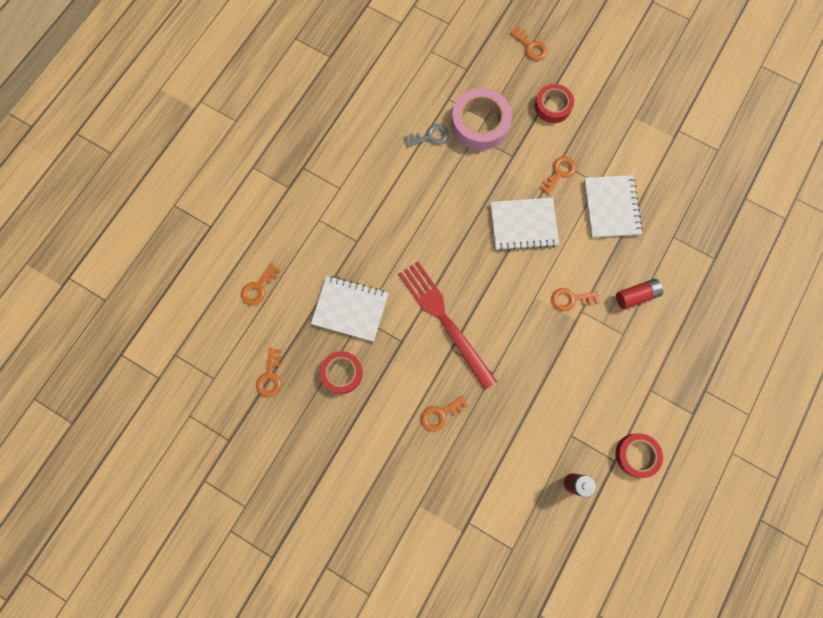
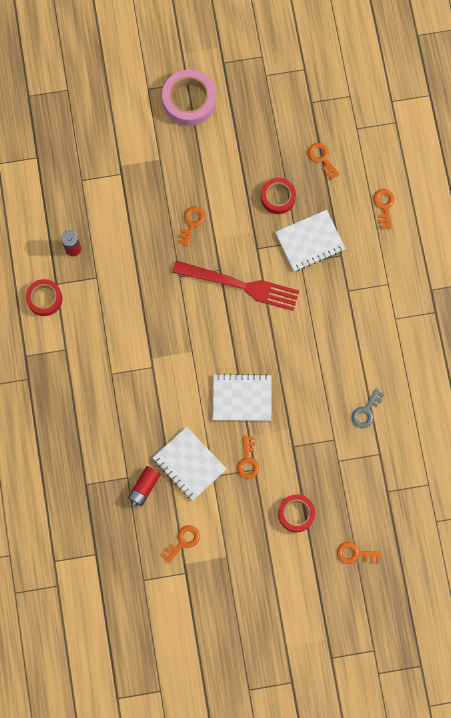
camera: 140 degrees right, 0 degrees up
pink tape [451,88,512,150] -> pink tape moved to [162,70,216,126]
white notebook [491,198,559,251] -> white notebook turned 45 degrees clockwise [213,373,272,421]
orange key [551,288,600,311] -> orange key moved to [162,525,200,563]
red battery [616,279,663,309] -> red battery moved to [128,466,161,506]

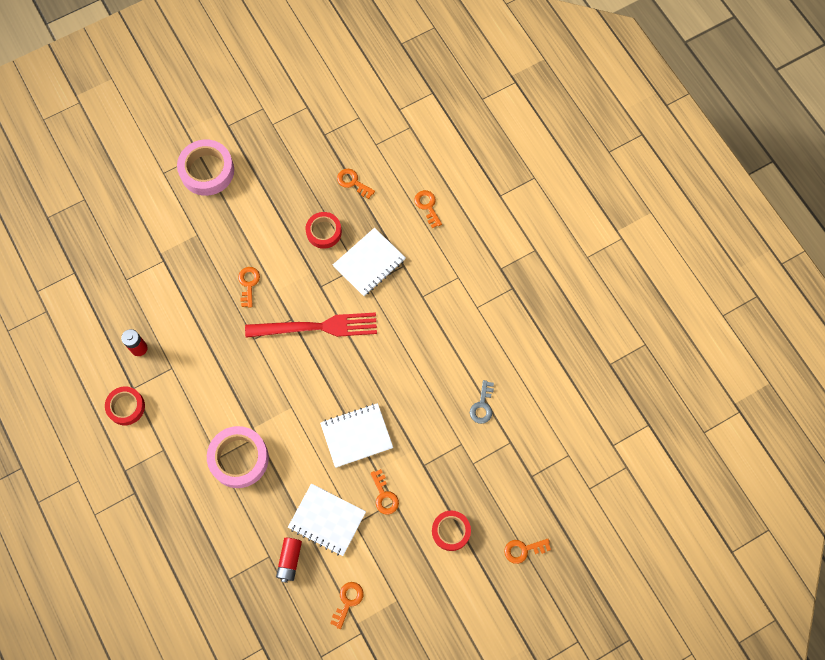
camera: 20 degrees left, 5 degrees down
none -> pink tape [207,426,269,488]

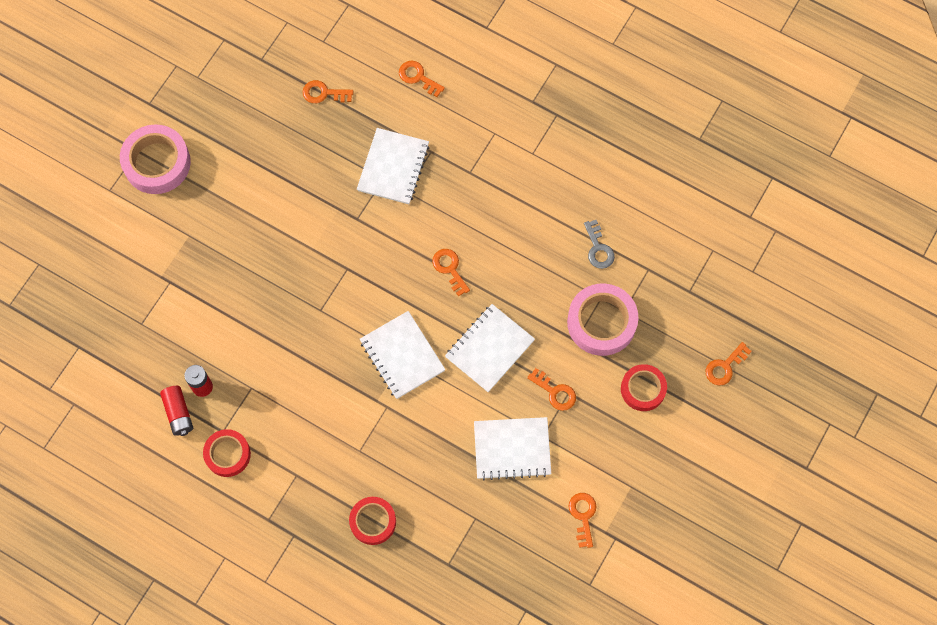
camera: 30 degrees left, 0 degrees up
pink tape [207,426,269,488] -> pink tape moved to [567,283,638,356]
orange key [238,267,260,308] -> orange key moved to [432,249,470,297]
red fork [245,312,377,338] -> none
red battery [276,538,302,583] -> red battery moved to [160,386,193,436]
red tape [305,212,342,249] -> red tape moved to [349,497,396,545]
none -> white notebook [360,311,445,399]

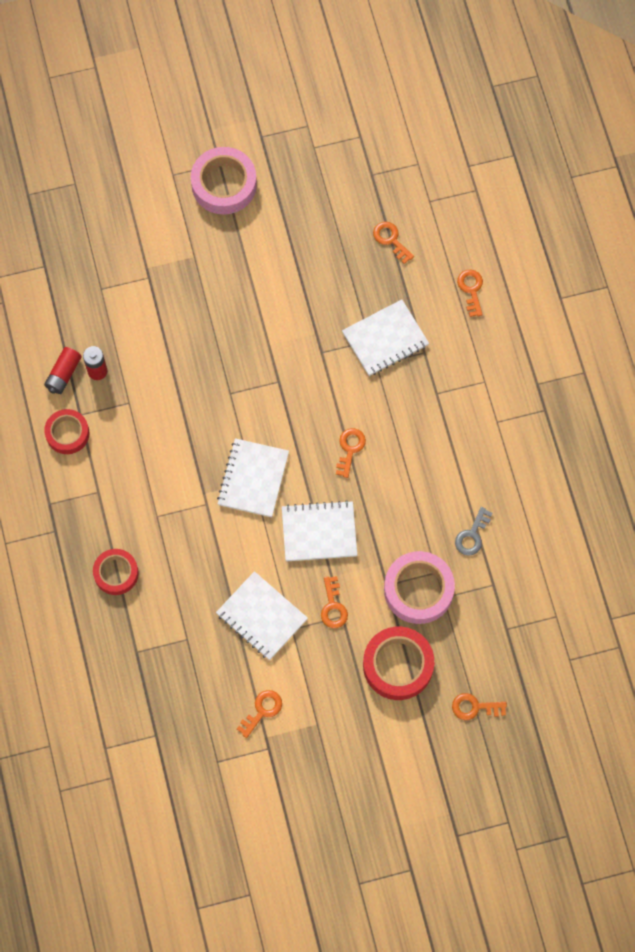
camera: 45 degrees right, 0 degrees up
red tape [621,364,667,411] -> red tape [363,627,434,700], size x1.56

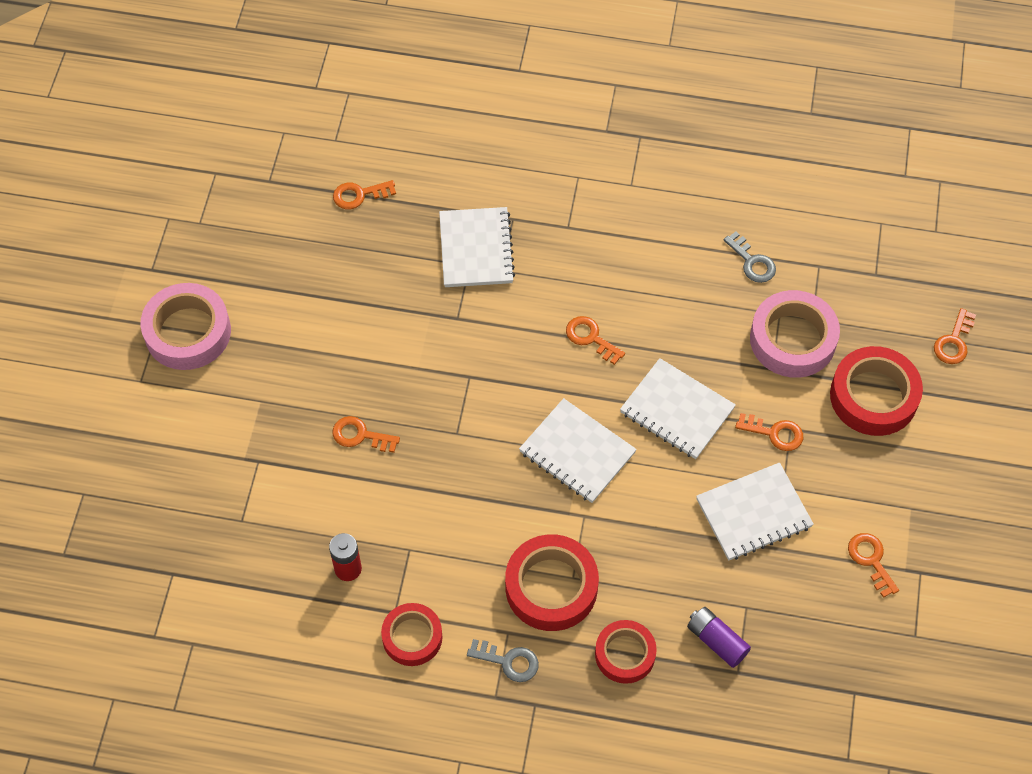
camera: 65 degrees left, 10 degrees down
red battery [44,347,82,394] -> none
white notebook [282,500,357,561] -> white notebook turned 75 degrees counterclockwise [620,358,736,459]
orange key [457,270,483,317] -> orange key moved to [332,416,400,453]
none -> grey key [467,639,539,682]
none -> red tape [505,534,599,631]
none -> purple battery [687,607,751,668]

